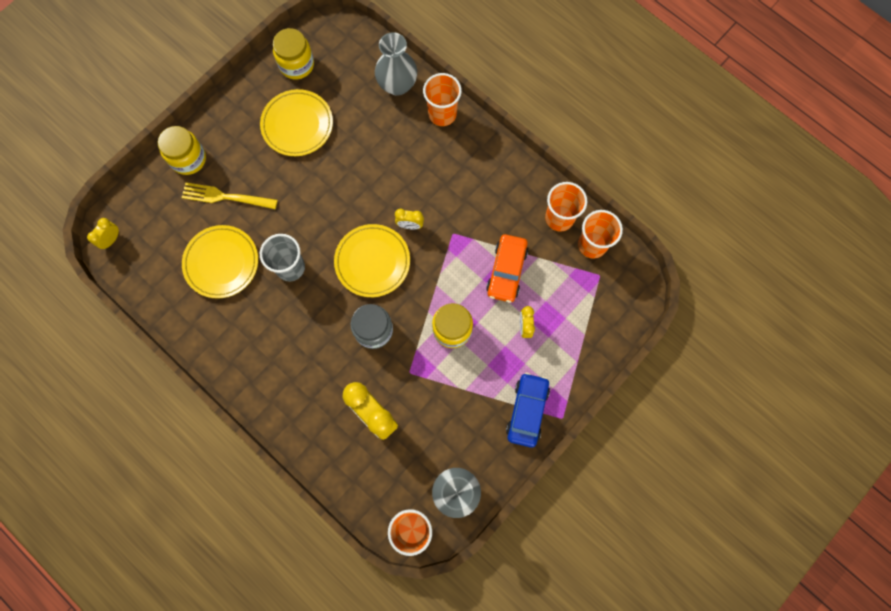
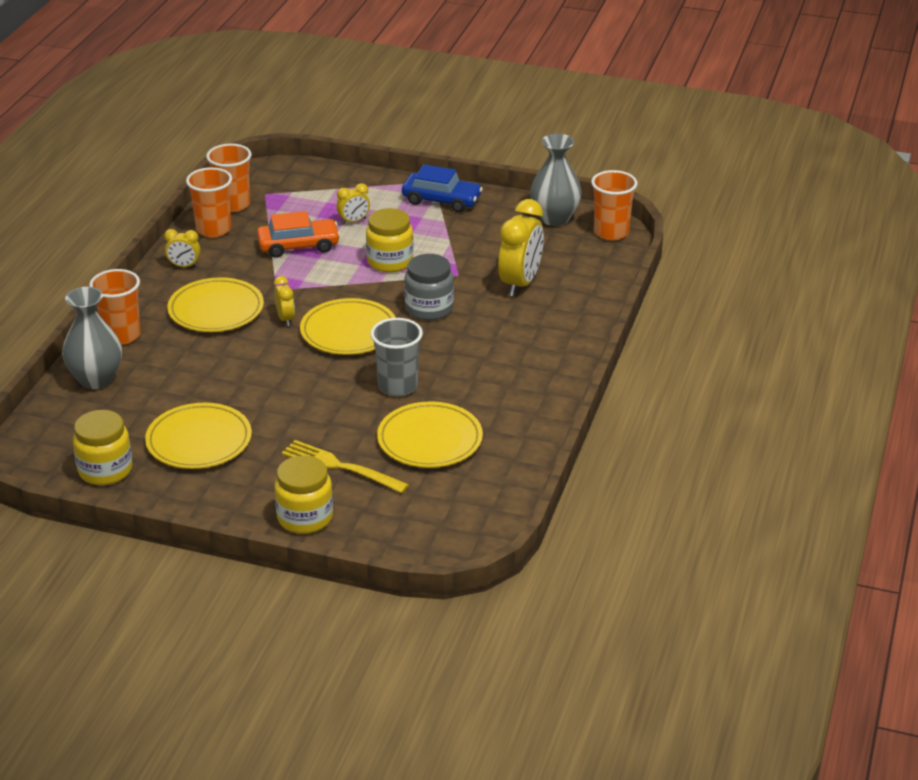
camera: 115 degrees left, 40 degrees down
yellow clock [87,218,119,249] -> yellow clock moved to [164,229,201,267]
yellow fork [181,182,278,209] -> yellow fork turned 135 degrees clockwise [282,440,409,493]
blue car [506,373,550,448] -> blue car turned 150 degrees counterclockwise [402,164,483,212]
none -> yellow plate [167,277,264,332]

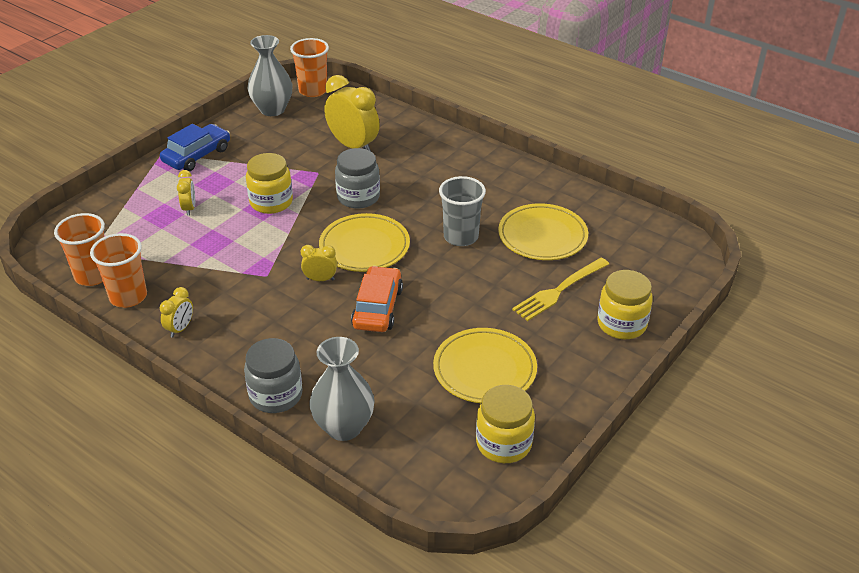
camera: 70 degrees left, 5 degrees up
orange cup [89,269,141,345] -> grey jar [244,338,302,413]
yellow plate [167,277,264,332] -> none
orange car [257,211,340,258] -> orange car moved to [351,266,403,332]

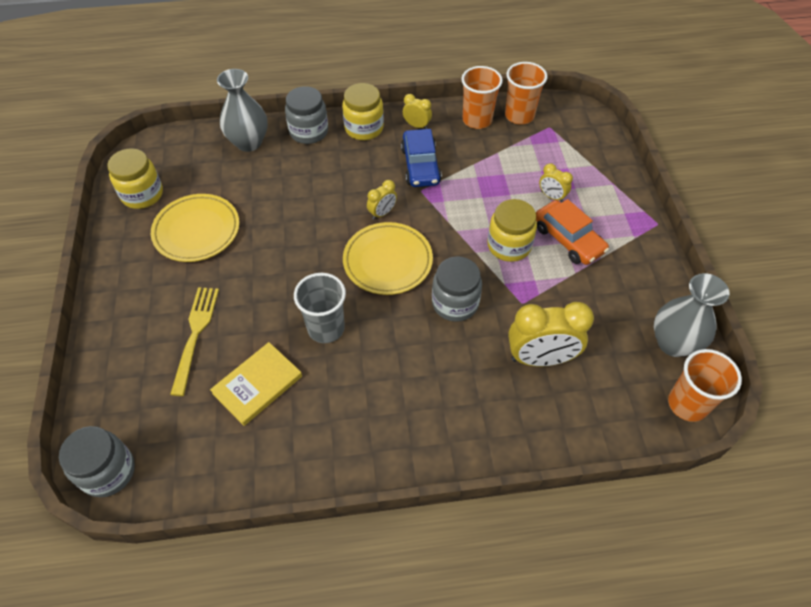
camera: 135 degrees right, 15 degrees up
blue car [160,124,230,171] -> blue car moved to [401,129,442,187]
yellow clock [160,287,193,338] -> yellow clock turned 135 degrees clockwise [403,94,432,129]
orange car [351,266,403,332] -> orange car moved to [536,199,609,265]
yellow plate [498,203,588,260] -> yellow book [210,342,302,426]
yellow jar [597,270,653,339] -> yellow jar moved to [342,83,384,140]
none -> grey jar [59,426,135,497]

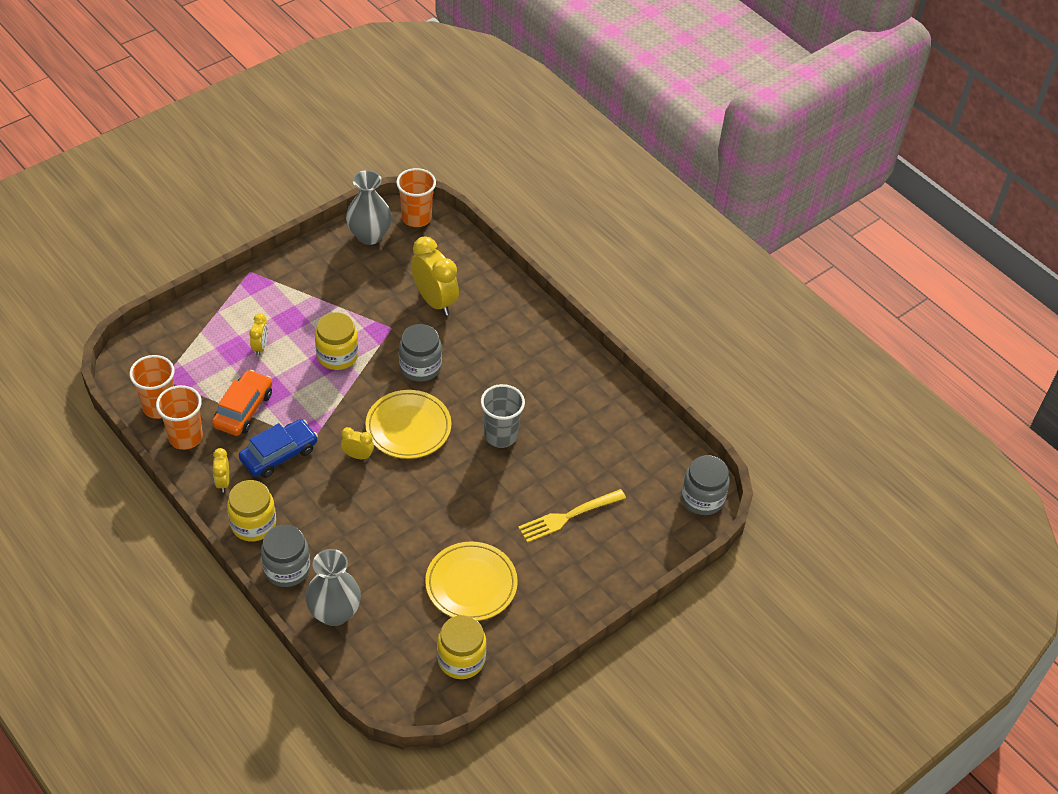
camera: 125 degrees left, 5 degrees down
yellow book [210,342,302,426] -> none
orange car [536,199,609,265] -> orange car moved to [212,370,273,436]

